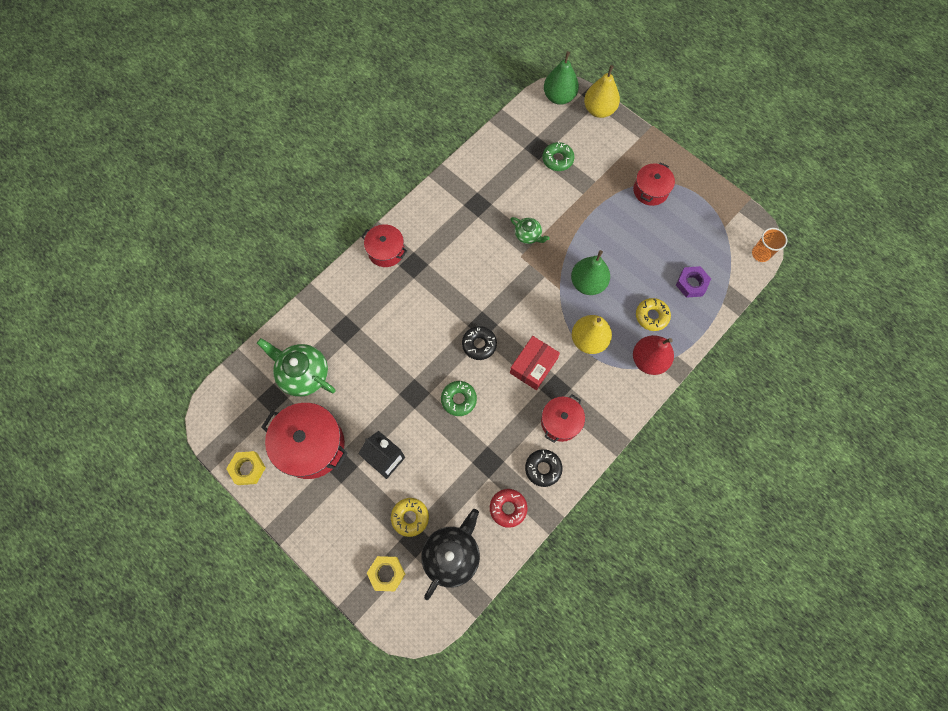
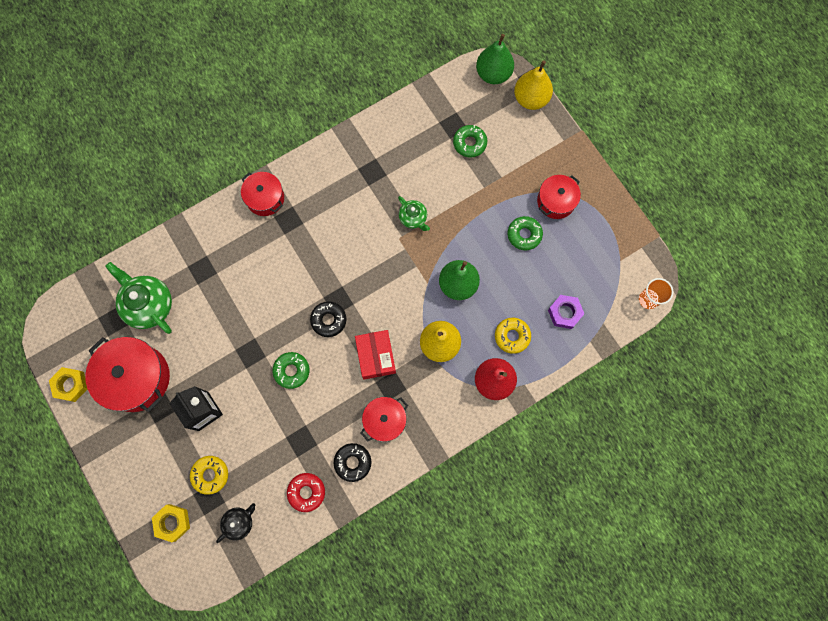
camera: 15 degrees right, 5 degrees up
black teapot [421,509,480,600] -> black teapot [216,503,256,543], size x0.55
red box [510,336,560,390] -> red box turned 60 degrees counterclockwise [355,330,396,380]
none -> green donut [508,216,543,250]

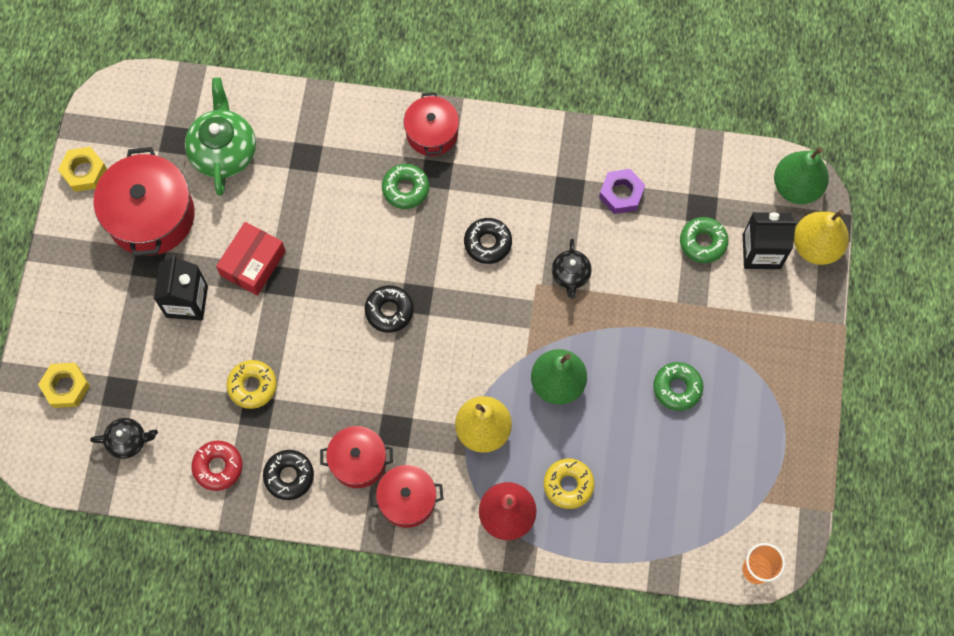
camera: 40 degrees right, 5 degrees down
yellow donut [190,456,228,495] -> yellow donut moved to [226,360,277,409]
green donut [272,352,309,389] -> green donut moved to [382,164,429,209]
red box [355,330,396,380] -> red box moved to [216,222,286,296]
green teapot [398,196,430,231] -> black teapot [552,239,592,299]
red pot [537,175,581,219] -> red pot moved to [369,465,443,528]
purple nut [548,295,584,329] -> purple nut moved to [599,169,645,214]
none -> black donut [464,218,512,264]
none -> black carton [743,212,797,269]

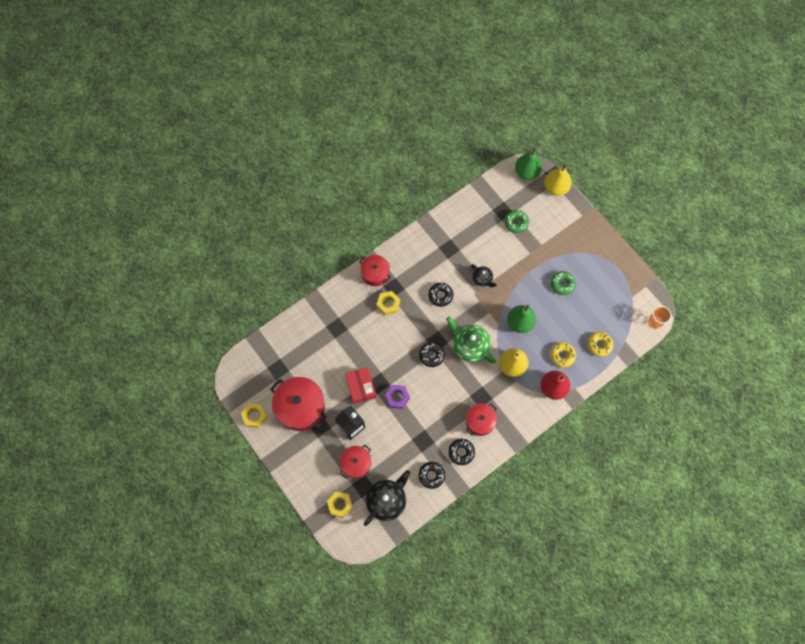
camera: 45 degrees left, 0 degrees up
black teapot [90,418,158,459] -> black teapot [364,470,410,526], size x1.81
green teapot [185,77,256,196] -> green teapot moved to [446,317,496,364]
red donut [191,441,243,491] -> black donut [418,462,445,489]
yellow donut [226,360,277,409] -> yellow donut moved to [588,332,614,357]
red pot [369,465,443,528] -> red pot moved to [340,445,371,479]
green donut [382,164,429,209] -> yellow nut [377,291,400,315]
purple nut [599,169,645,214] -> purple nut moved to [385,385,410,409]
black carton [743,212,797,269] -> none

